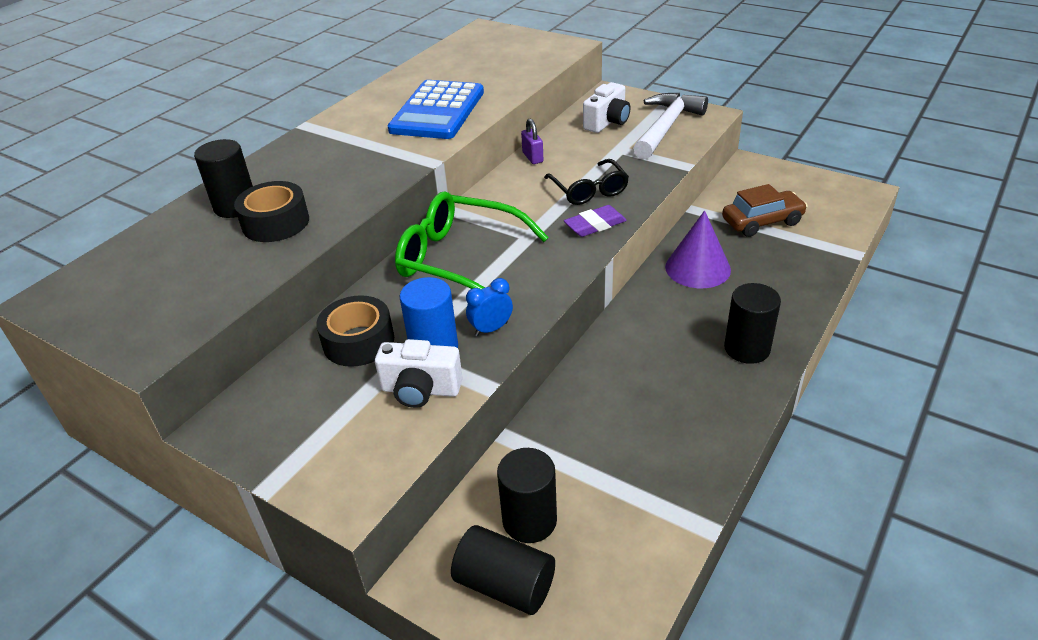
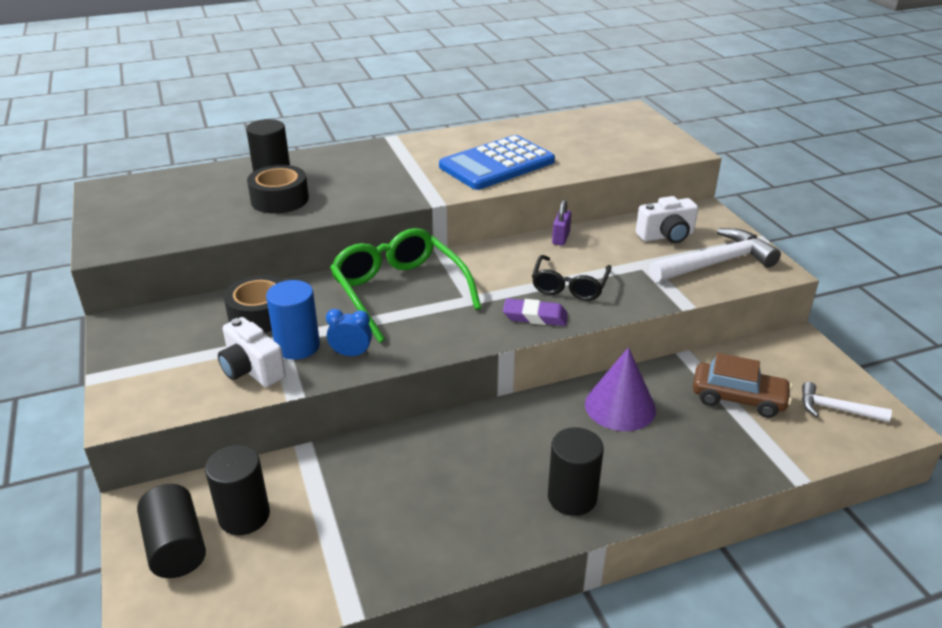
camera: 35 degrees right, 5 degrees down
none -> white hammer [802,382,892,422]

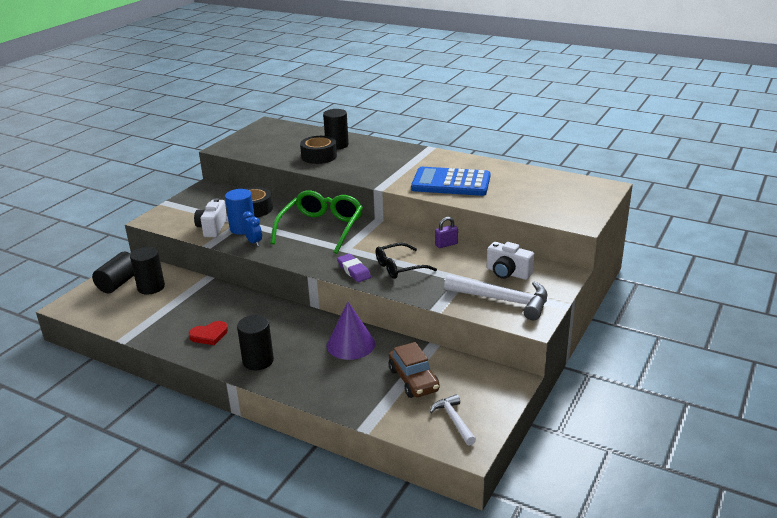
camera: 50 degrees right, 5 degrees down
none -> red heart [189,321,228,345]

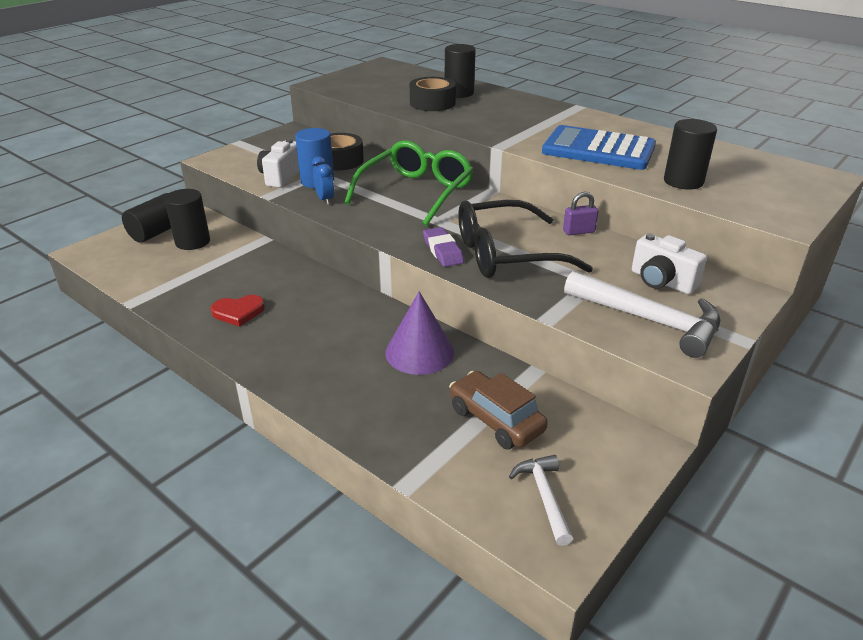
camera: 10 degrees right, 5 degrees up
black cylinder [237,315,274,370] -> black cylinder moved to [664,119,717,190]
black glasses [376,243,437,279] -> black glasses [458,200,593,278], size x1.63
brown car [389,342,440,398] -> brown car turned 150 degrees clockwise [449,371,548,450]

